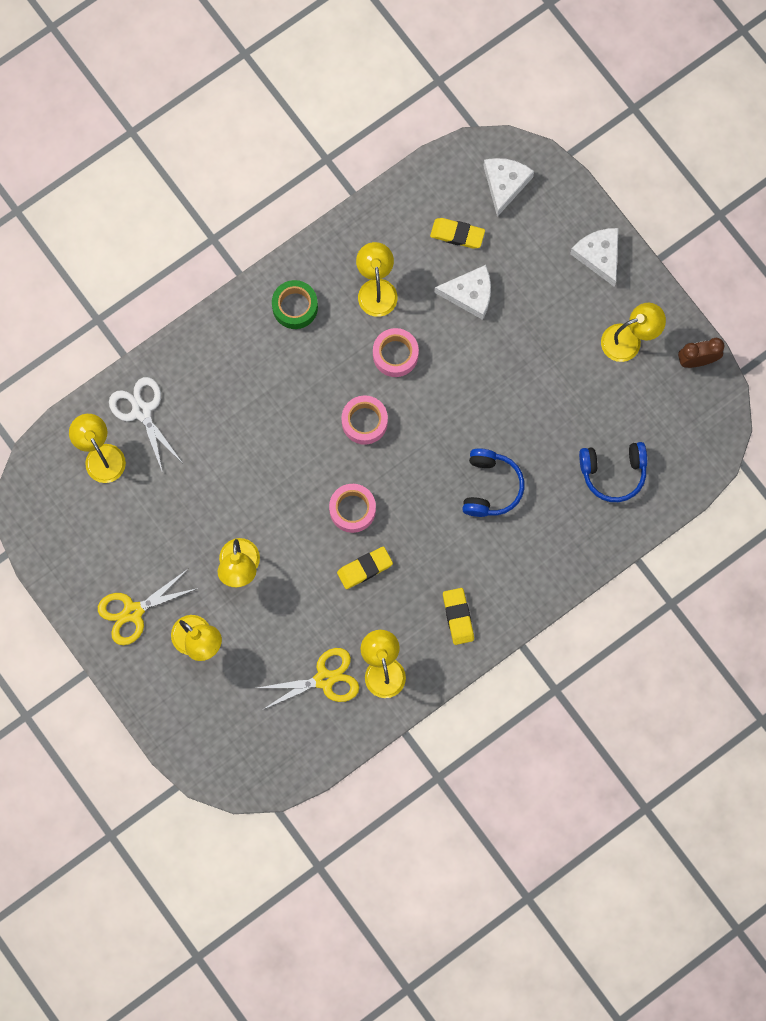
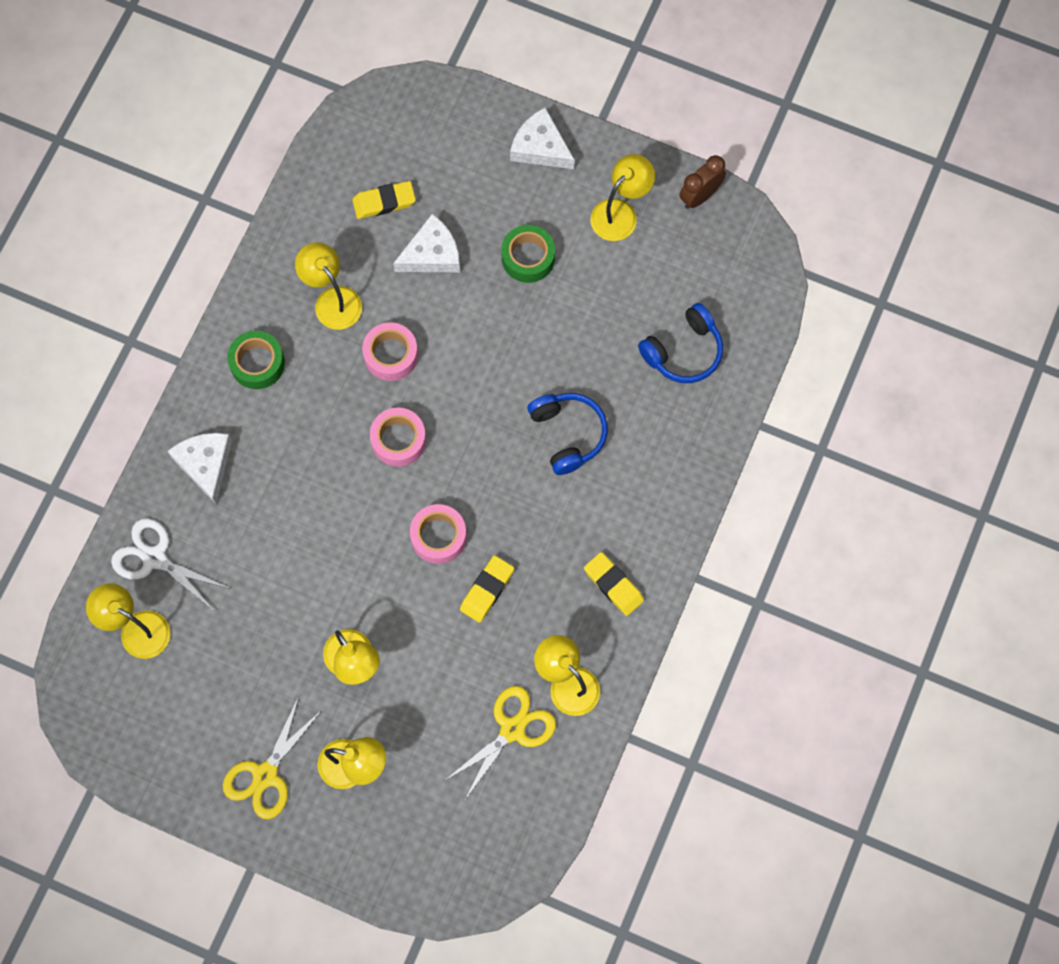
camera: 30 degrees left, 5 degrees down
white cheese [484,158,534,217] -> white cheese moved to [168,433,232,504]
none -> green tape [501,225,555,283]

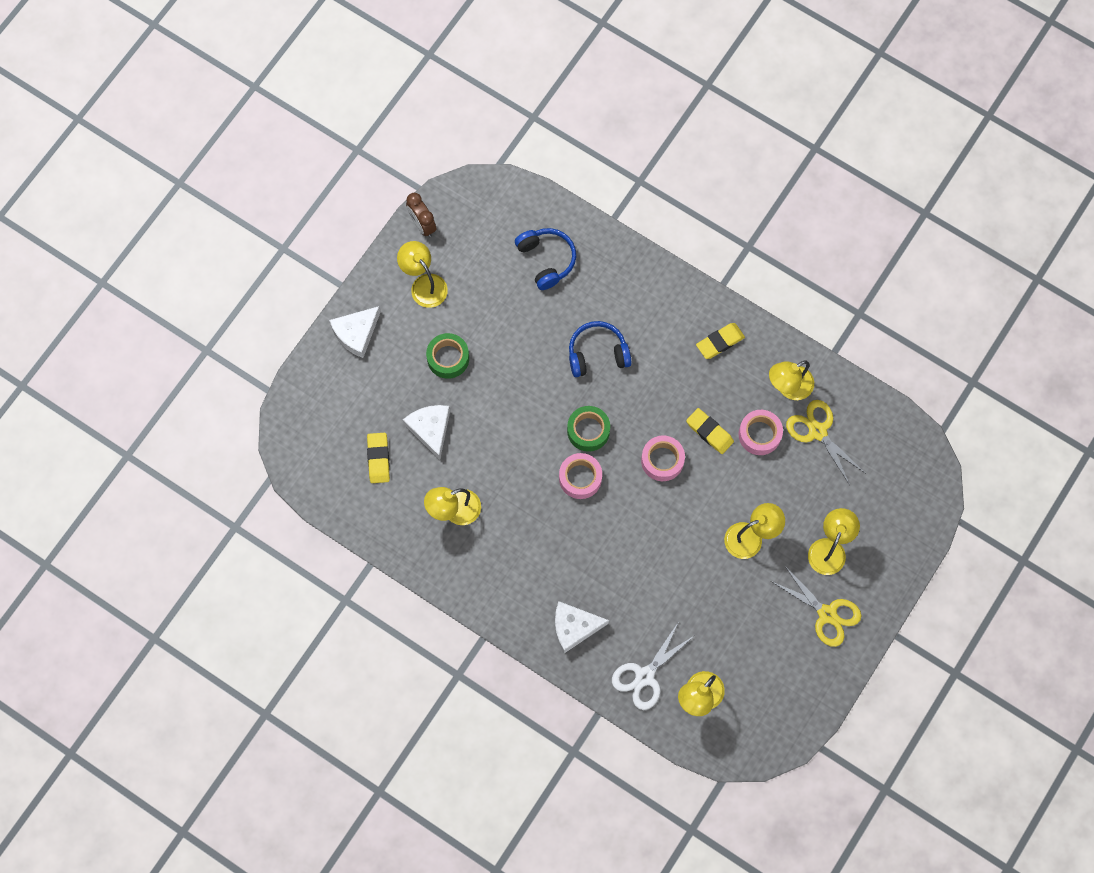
camera: 80 degrees left, 0 degrees up
green tape [227,331,285,389] -> green tape moved to [567,406,610,452]
pink tape [362,322,418,381] -> pink tape moved to [739,410,783,455]

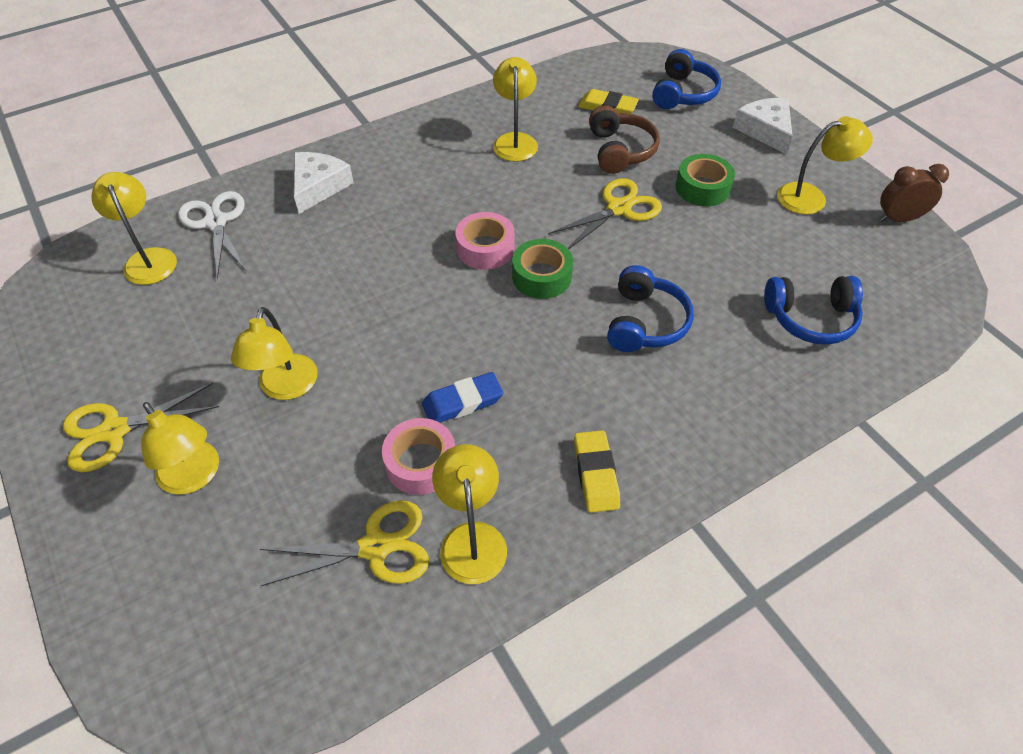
camera: 115 degrees right, 20 degrees down
white cheese [403,405,450,460] -> brown headphones [589,105,660,174]
pink tape [641,436,685,481] -> none
yellow eraser [686,408,734,454] -> blue eraser [422,372,504,423]
none -> yellow scissors [548,178,662,249]
none -> blue headphones [652,49,721,109]

